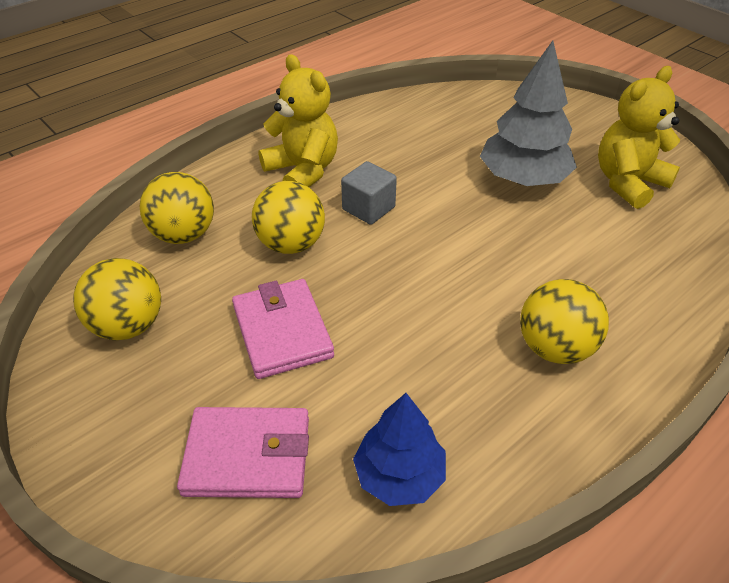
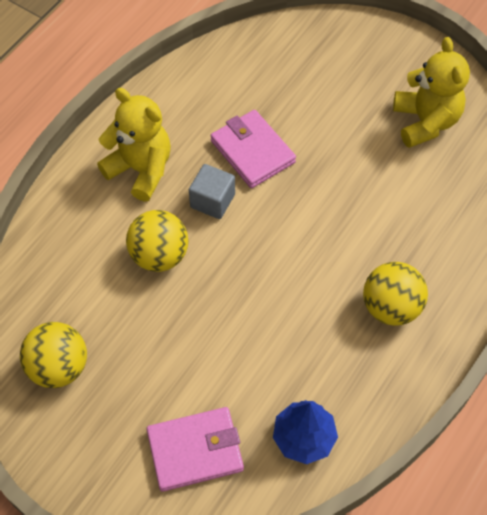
camera: 15 degrees left, 15 degrees up
yellow ball [140,172,214,244] -> none
pink wallet [232,279,334,379] -> pink wallet moved to [210,110,296,188]
grey tree [480,41,577,186] -> none
yellow teddy bear [598,66,680,209] -> yellow teddy bear turned 135 degrees clockwise [393,37,470,148]

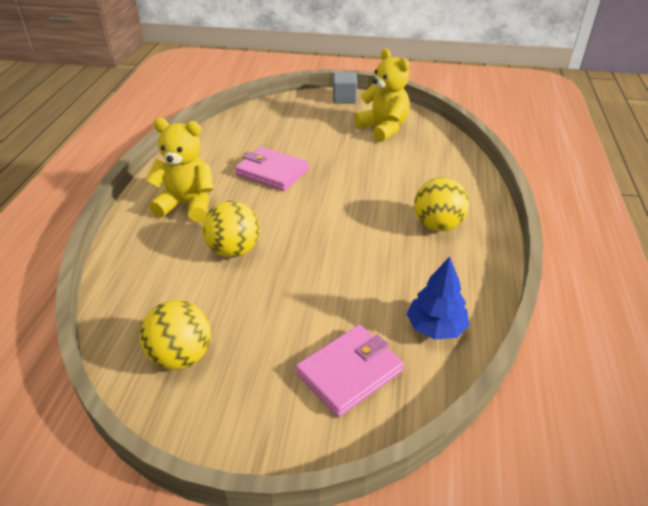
camera: 25 degrees left, 20 degrees down
grey cube [189,164,235,219] -> grey cube moved to [333,72,357,104]

